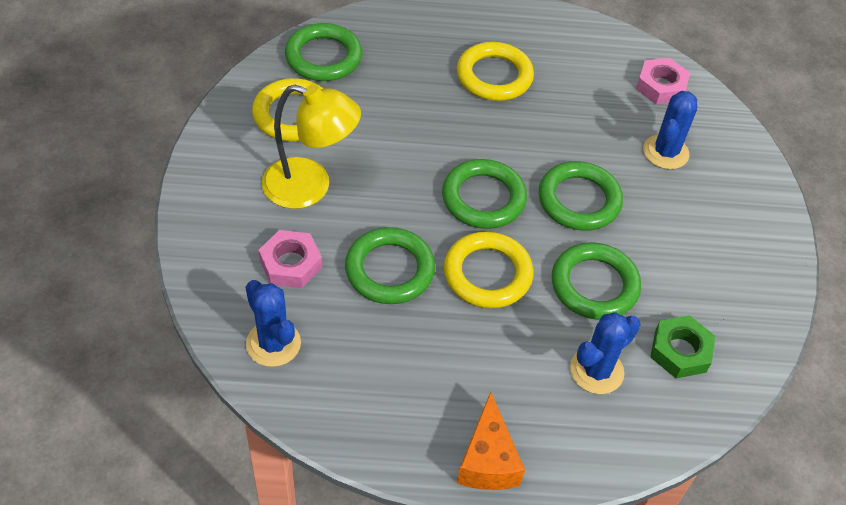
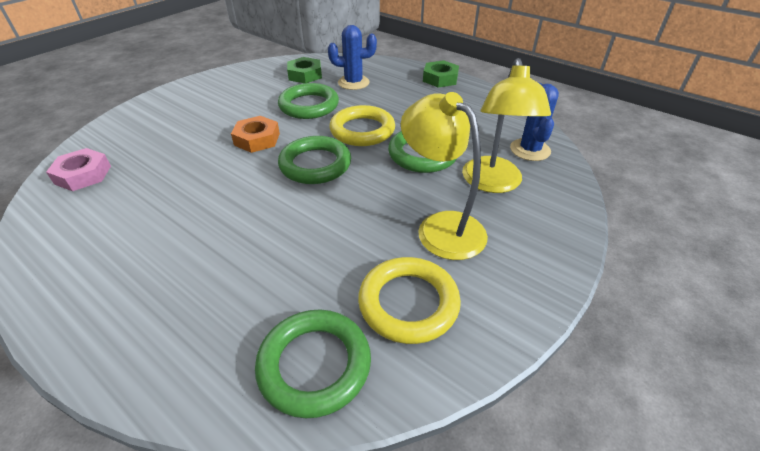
camera: 140 degrees left, 10 degrees down
pink nut [259,230,322,288] -> yellow lamp [462,58,551,193]
yellow ring [457,42,534,101] -> none
orange cheese [457,392,525,490] -> green nut [423,60,459,88]
green ring [539,161,623,231] -> orange nut [231,116,280,153]
blue cactus [643,91,697,169] -> none

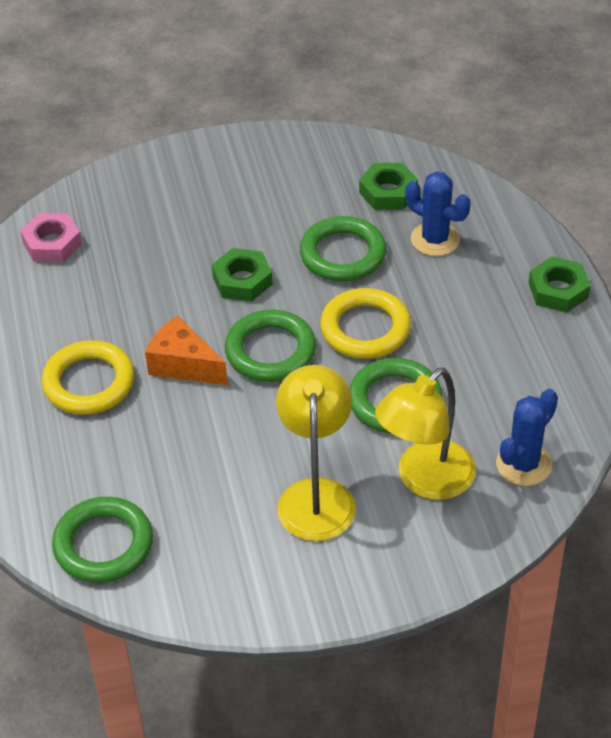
camera: 40 degrees right, 5 degrees up
orange nut [231,116,280,153] -> green nut [212,248,273,301]
yellow ring [358,257,461,344] -> yellow ring moved to [42,340,134,415]
none -> orange cheese [145,316,228,385]

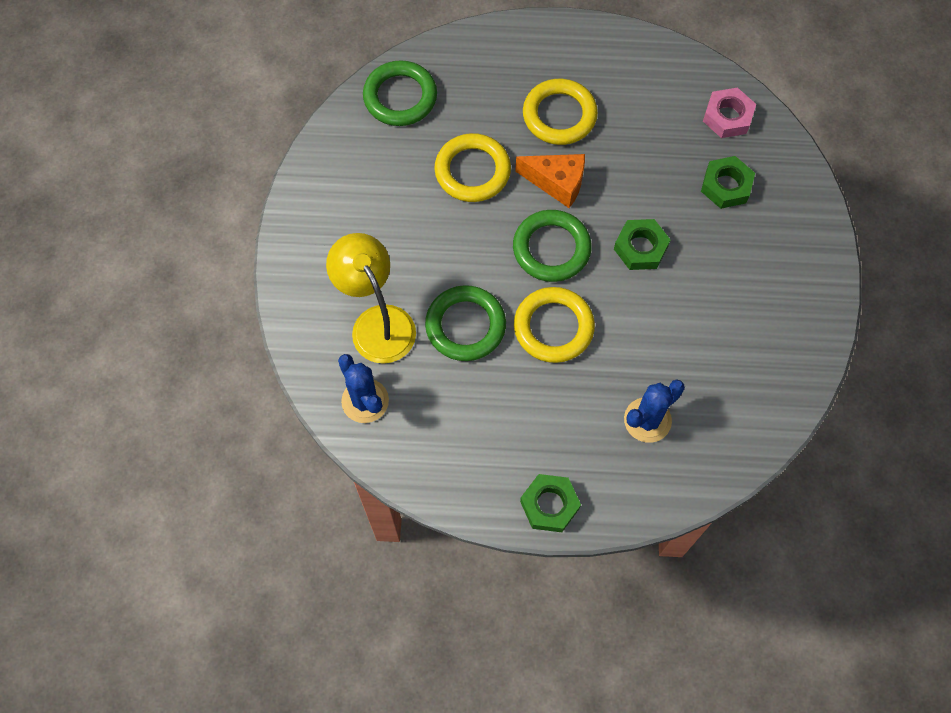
camera: 105 degrees right, 20 degrees up
orange cheese [145,316,228,385] -> orange cheese turned 60 degrees clockwise [515,154,585,208]
yellow lamp [276,365,356,541] -> none
green ring [300,216,386,282] -> none
green nut [359,163,418,210] -> green nut moved to [701,156,755,209]
none -> yellow ring [434,133,511,202]

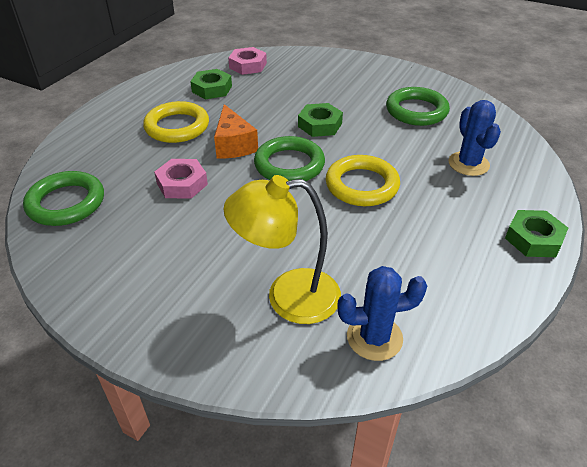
camera: 65 degrees left, 25 degrees down
green ring [425,285,506,361] -> green ring moved to [386,87,450,126]
yellow ring [434,133,511,202] -> pink nut [154,159,208,199]
orange cheese [515,154,585,208] -> orange cheese turned 120 degrees clockwise [214,104,258,158]
green nut [701,156,755,209] -> green nut moved to [190,69,232,99]

